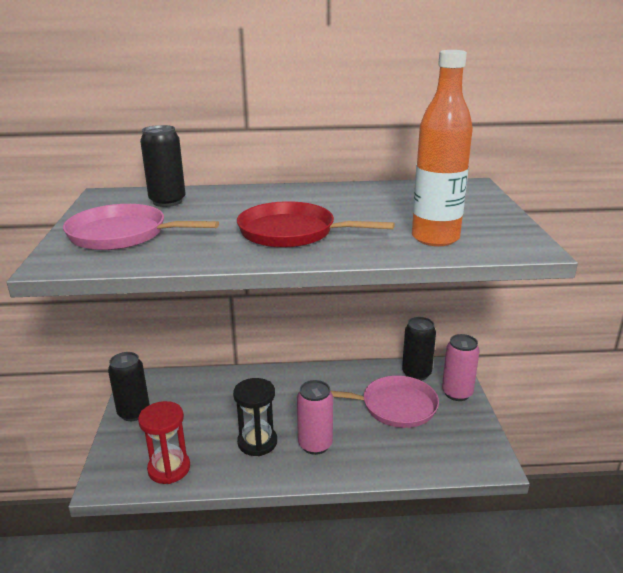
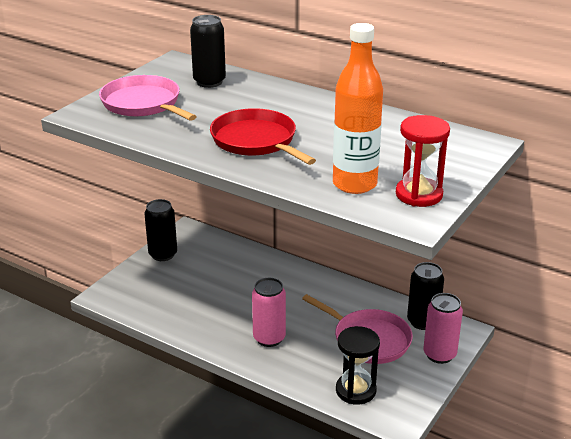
camera: 35 degrees right, 5 degrees up
red hourglass [138,401,190,484] -> red hourglass moved to [396,115,450,207]
black hourglass [233,378,277,456] -> black hourglass moved to [336,326,380,405]

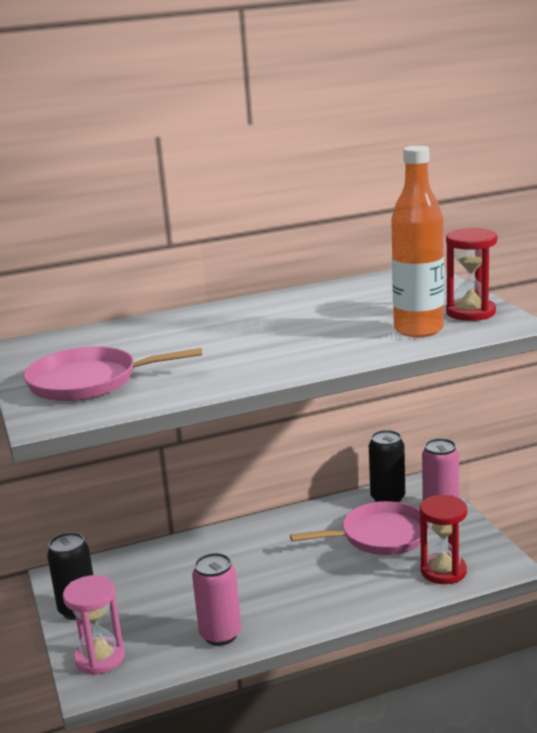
camera: 50 degrees left, 10 degrees down
black can [190,15,226,88] -> none
red pan [210,108,316,165] -> none
pink can [252,278,286,347] -> pink can moved to [192,553,241,646]
black hourglass [336,326,380,405] -> red hourglass [420,495,467,584]
none -> pink hourglass [63,575,125,675]

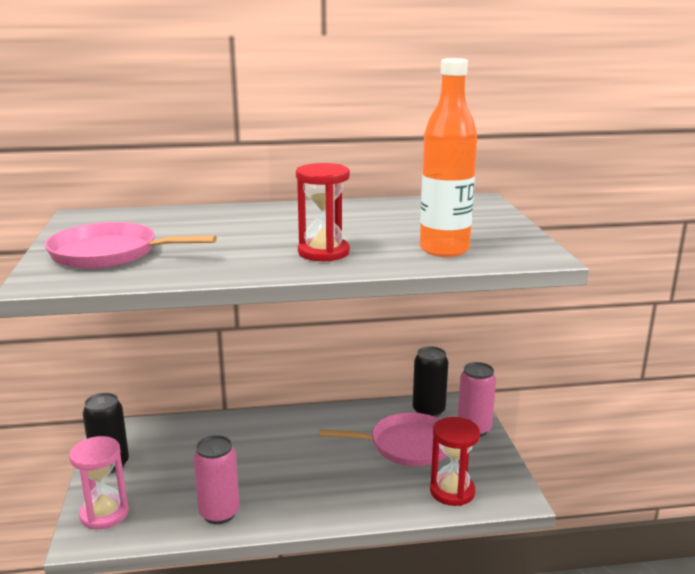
camera: 10 degrees right, 0 degrees up
red hourglass [446,228,497,321] -> red hourglass moved to [296,163,350,262]

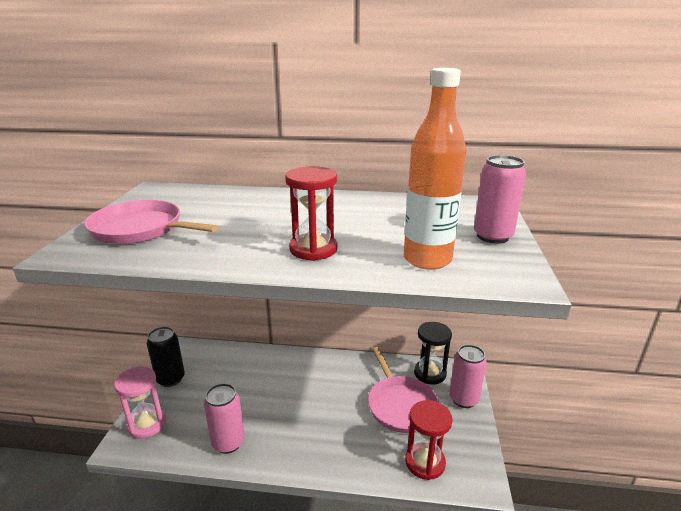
camera: 15 degrees right, 5 degrees up
pink pan [319,412,447,466] -> pink pan turned 60 degrees clockwise [368,347,439,433]
black can [413,346,448,418] -> black hourglass [414,322,452,385]
none -> pink can [474,155,526,244]

